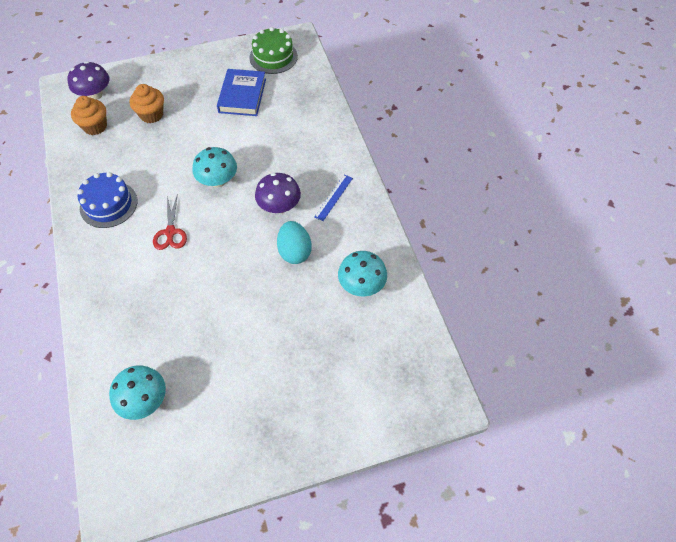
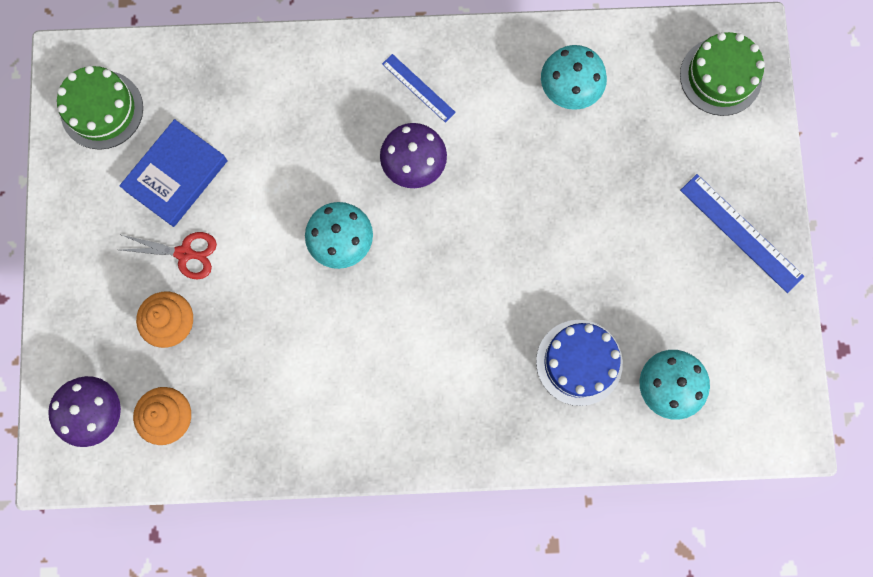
camera: 75 degrees left, 20 degrees up
blue cake [77,172,138,228] -> blue cake moved to [536,320,623,406]
red scissors [153,194,187,250] -> red scissors moved to [121,232,217,279]
blue book [217,69,266,116] -> blue book turned 75 degrees counterclockwise [119,119,228,227]
turquoise egg [277,221,311,264] -> none
none -> green cake [680,32,765,116]
none -> blue ruler [680,174,804,293]

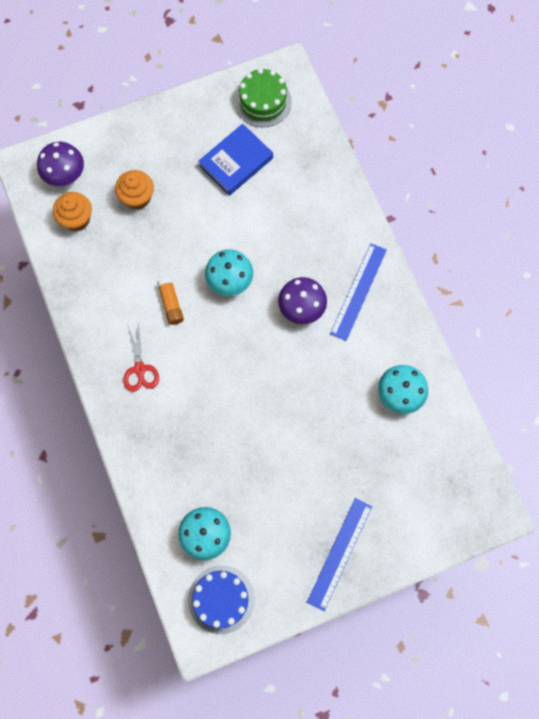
camera: 70 degrees right, 5 degrees down
blue book [119,119,228,227] -> blue book turned 60 degrees counterclockwise [199,124,273,196]
red scissors [121,232,217,279] -> red scissors moved to [123,322,159,392]
blue ruler [382,54,456,123] -> blue ruler [330,243,387,341], size x1.60
blue cake [536,320,623,406] -> blue cake moved to [188,565,255,634]
green cake [680,32,765,116] -> none
none -> orange glue stick [157,277,184,325]

